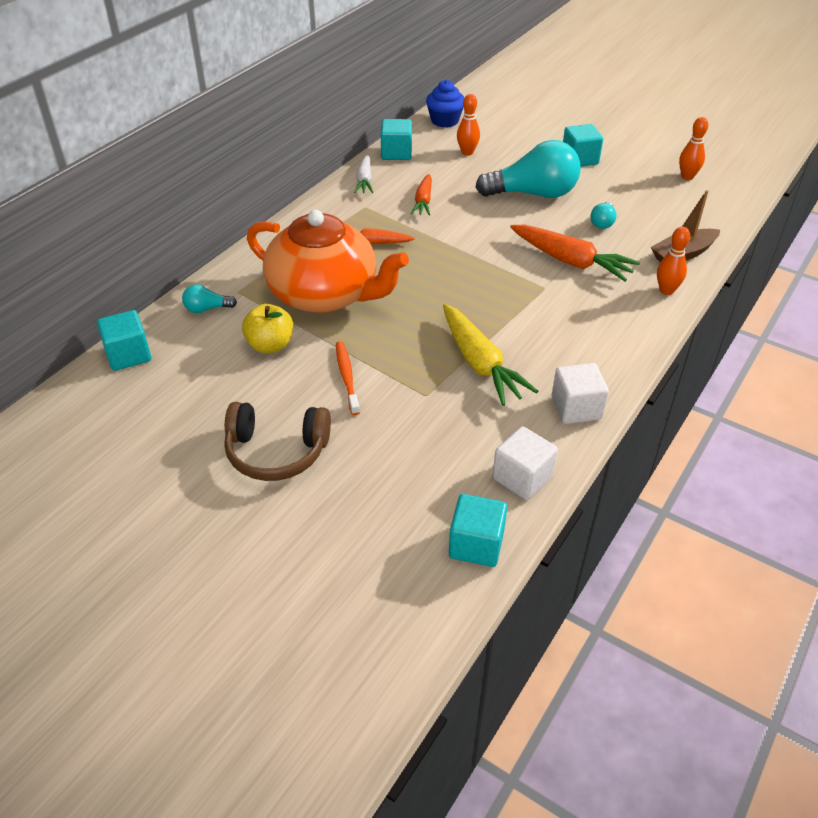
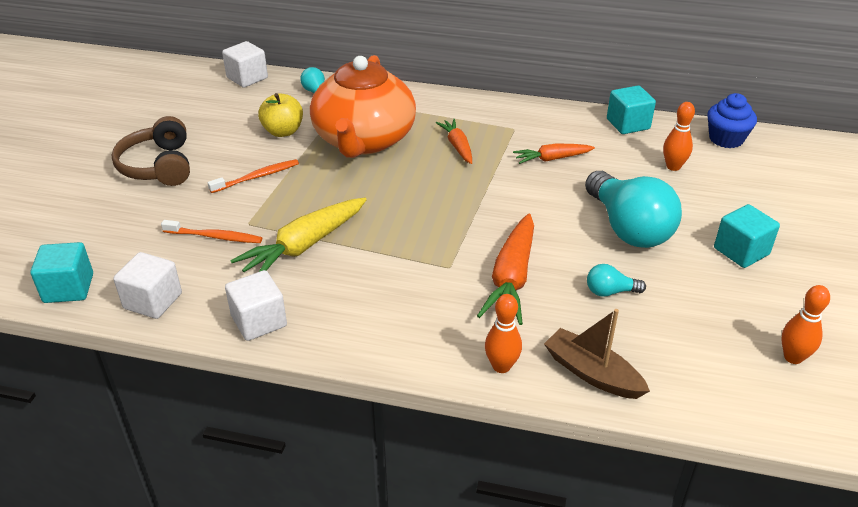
camera: 70 degrees right, 5 degrees down
turquoise cube [97,310,151,371] -> white cube [222,41,268,88]
white carrot [354,154,373,193] -> none
none -> orange toothbrush [161,220,262,243]

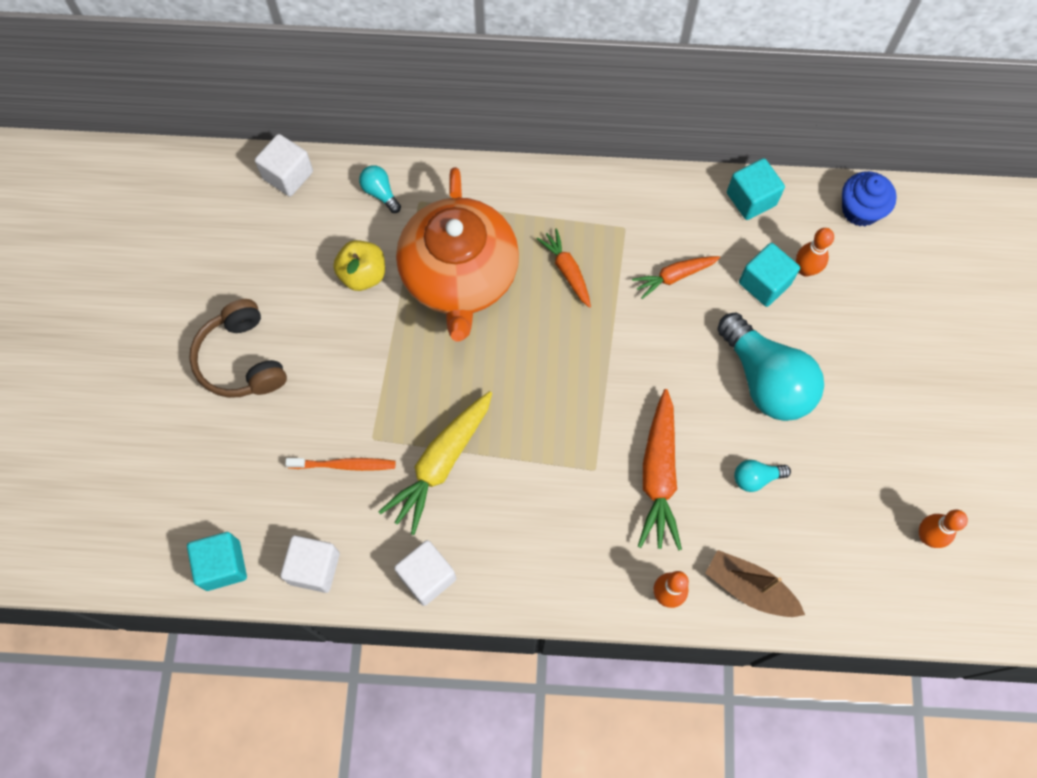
camera: 10 degrees left, 30 degrees up
orange toothbrush [208,159,299,193] -> none
turquoise cube [714,204,780,268] -> turquoise cube moved to [739,243,800,307]

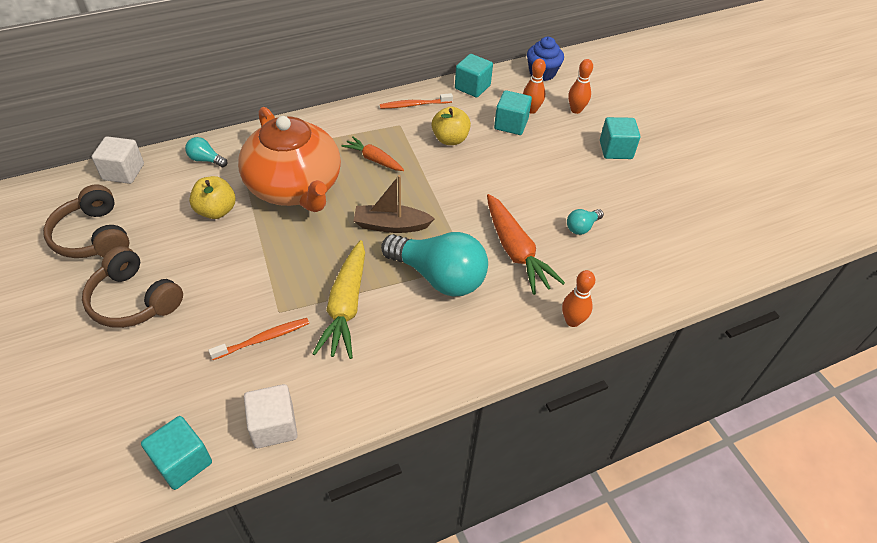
camera: 30 degrees left, 20 degrees down
white cube [394,540,456,606] -> none
orange carrot [632,256,720,299] -> yellow apple [432,106,471,145]
brown boat [705,550,805,617] -> brown boat moved to [353,175,435,233]
turquoise light bulb [717,312,824,421] -> turquoise light bulb moved to [381,232,488,296]
orange bowling pin [919,510,968,548] -> orange bowling pin moved to [568,59,593,114]
none -> brown headphones [43,185,129,258]
none -> orange toothbrush [380,93,453,109]
none -> turquoise cube [600,117,640,159]

